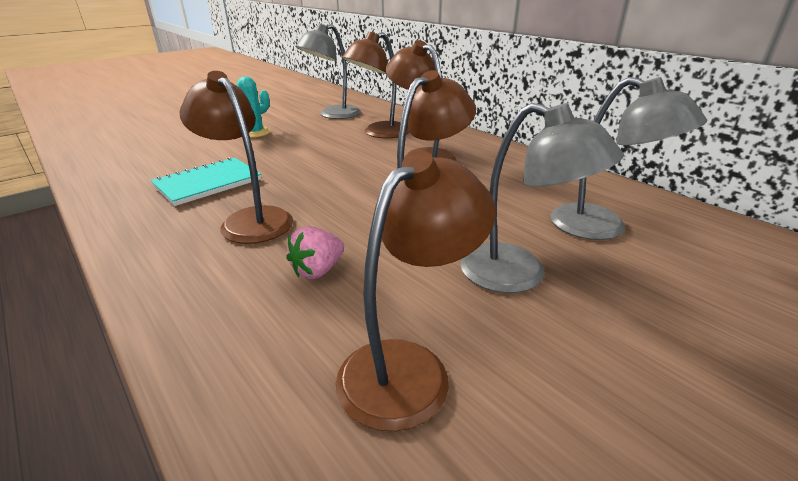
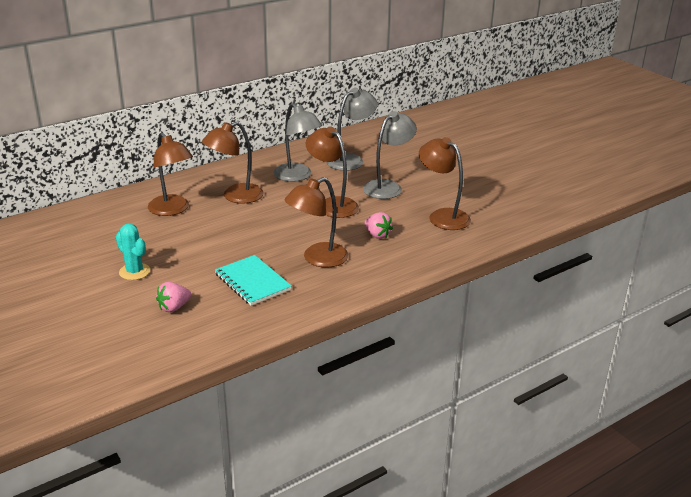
camera: 85 degrees left, 0 degrees up
grey lamp [295,23,361,119] -> grey lamp moved to [274,103,322,182]
none -> pink strawberry [156,282,191,312]

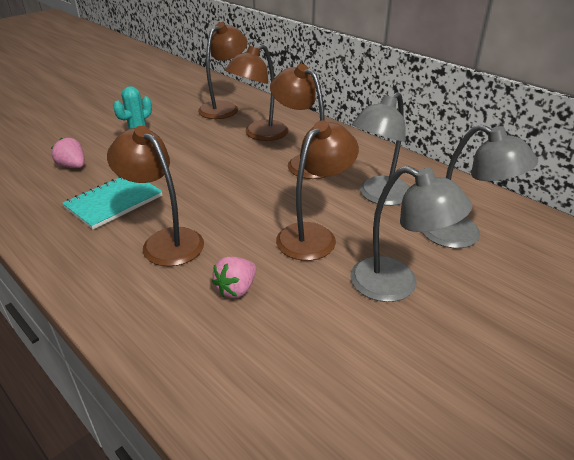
camera: 80 degrees right, 5 degrees up
brown lamp [419,137,471,230] -> brown lamp moved to [198,22,248,119]

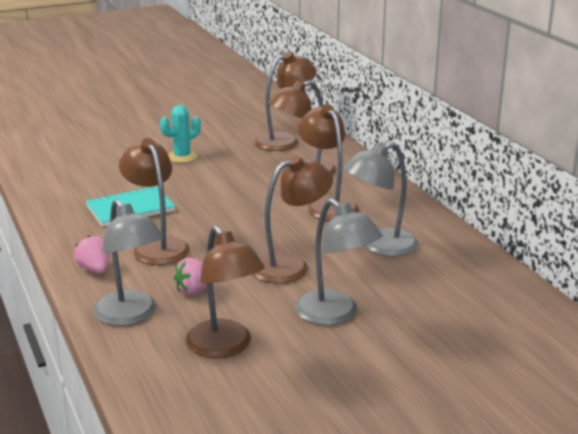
camera: 20 degrees right, 10 degrees down
pink strawberry [51,137,85,168] -> pink strawberry moved to [74,235,110,274]
grey lamp [422,124,538,248] -> grey lamp moved to [94,199,164,326]
none -> brown lamp [186,226,265,358]

